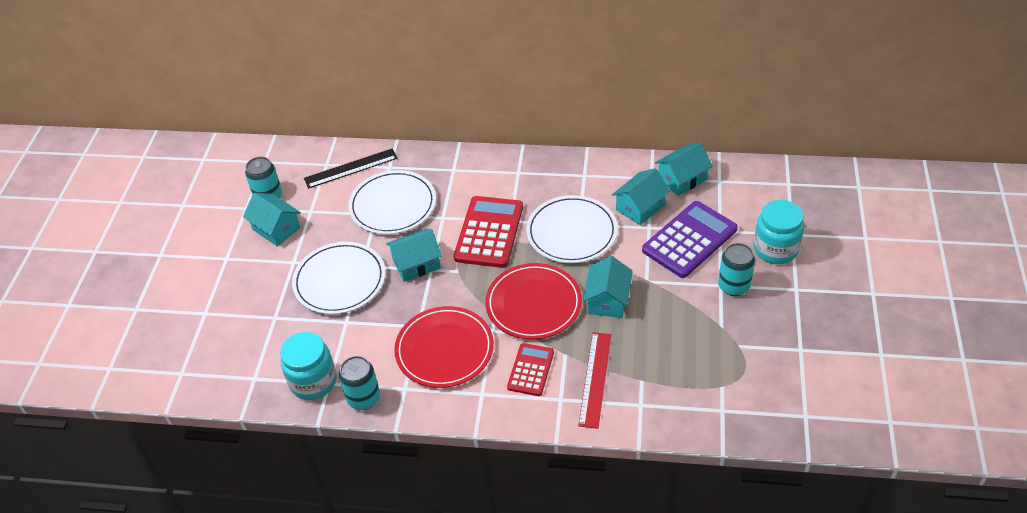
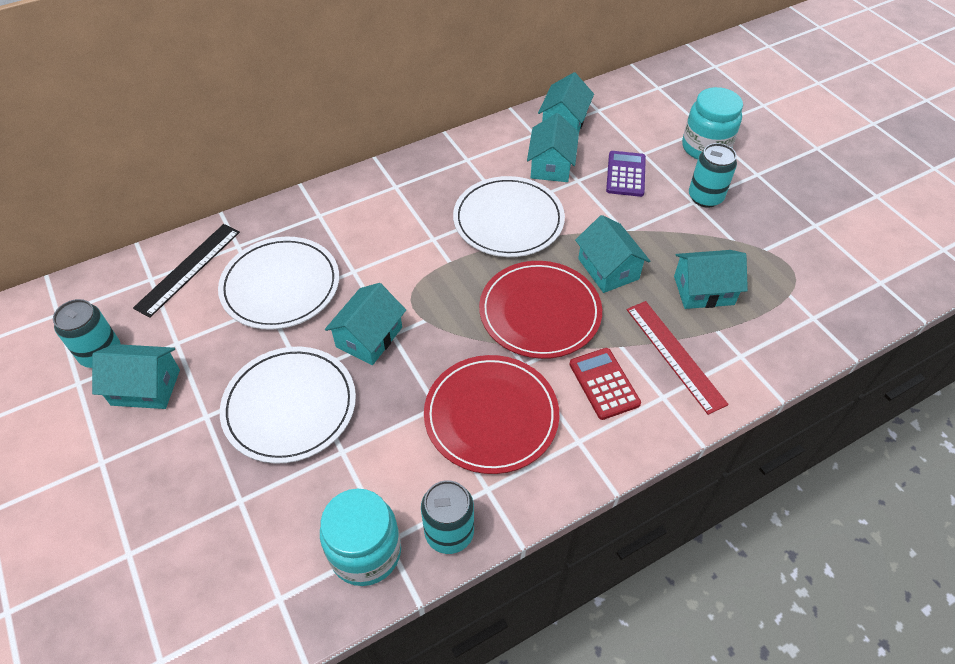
camera: 40 degrees left, 5 degrees up
red calculator [454,196,523,268] -> none
purple calculator [642,201,738,278] -> purple calculator [606,151,646,197], size x0.59
none -> turquoise house [674,250,748,309]

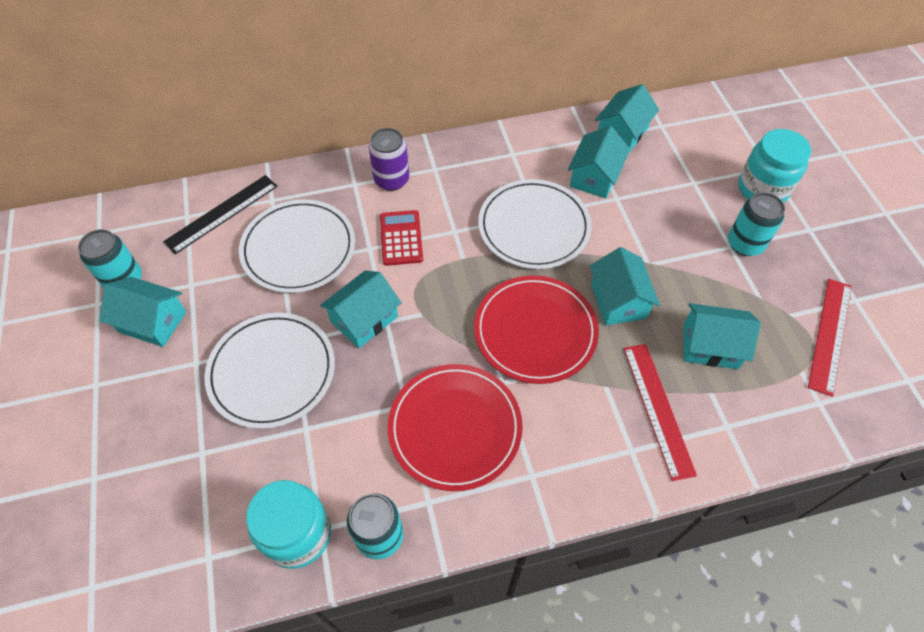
camera: 15 degrees right, 5 degrees up
red calculator [569,348,641,420] -> red calculator moved to [380,210,423,266]
purple calculator [606,151,646,197] -> none
none -> purple can [369,128,409,191]
none -> red ruler [808,279,852,397]

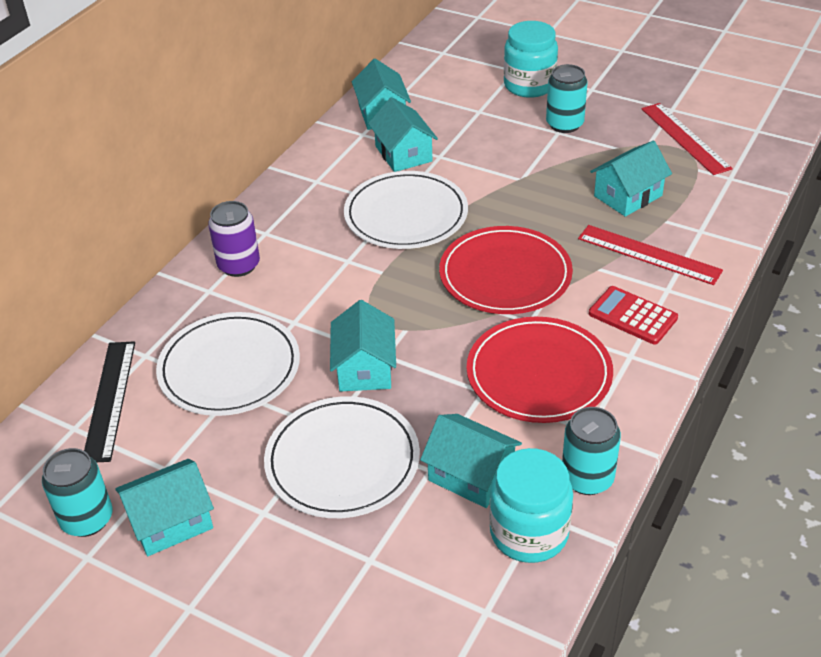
camera: 45 degrees left, 15 degrees down
red calculator [380,210,423,266] -> red calculator moved to [589,286,678,344]
turquoise house [590,247,660,325] -> turquoise house moved to [420,414,522,508]

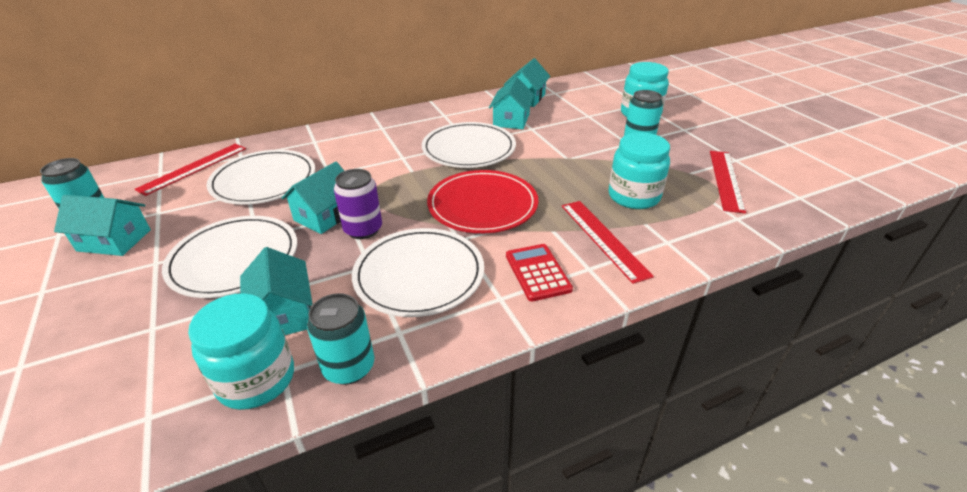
camera: 35 degrees right, 5 degrees down
black ruler [84,341,135,462] -> red ruler [134,144,246,196]
purple can [208,201,260,277] -> purple can moved to [334,169,382,239]
red plate [467,317,613,423] -> white plate [352,228,484,317]
turquoise house [590,141,672,217] -> turquoise jar [609,132,670,209]

